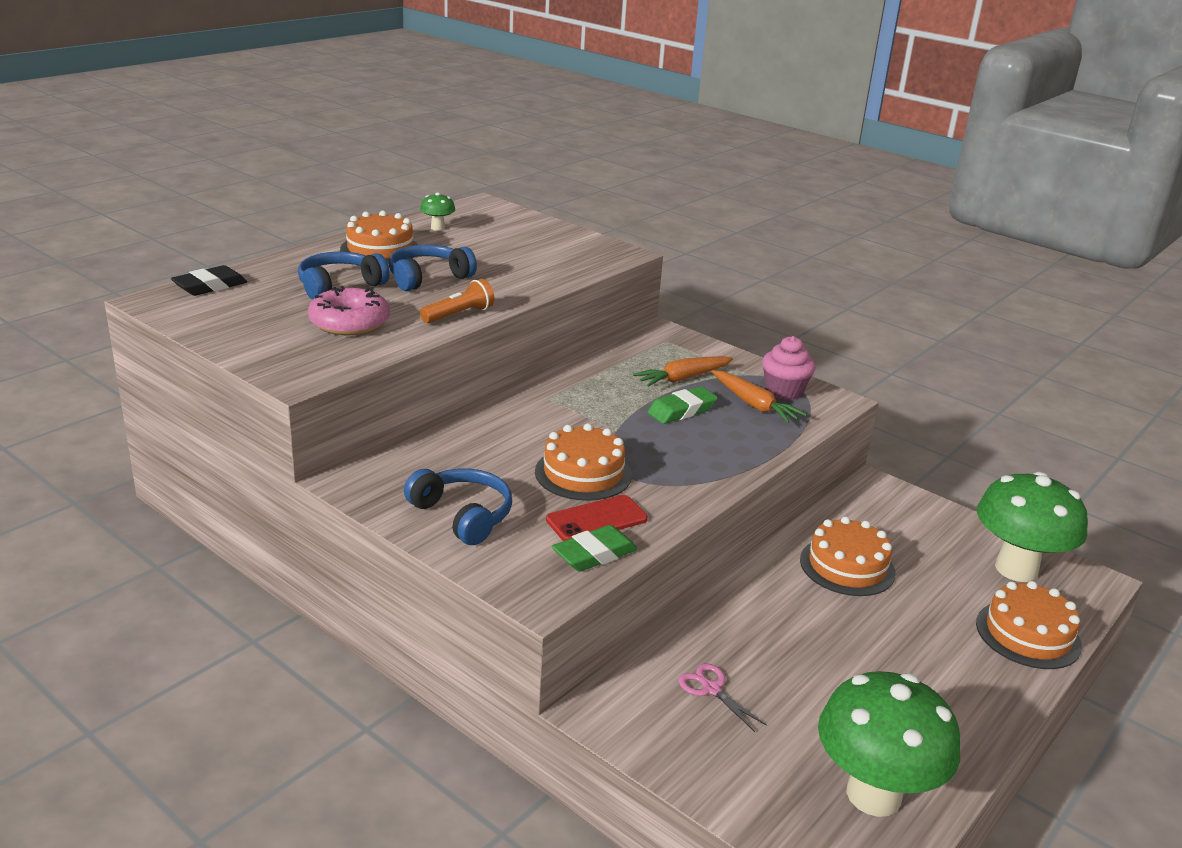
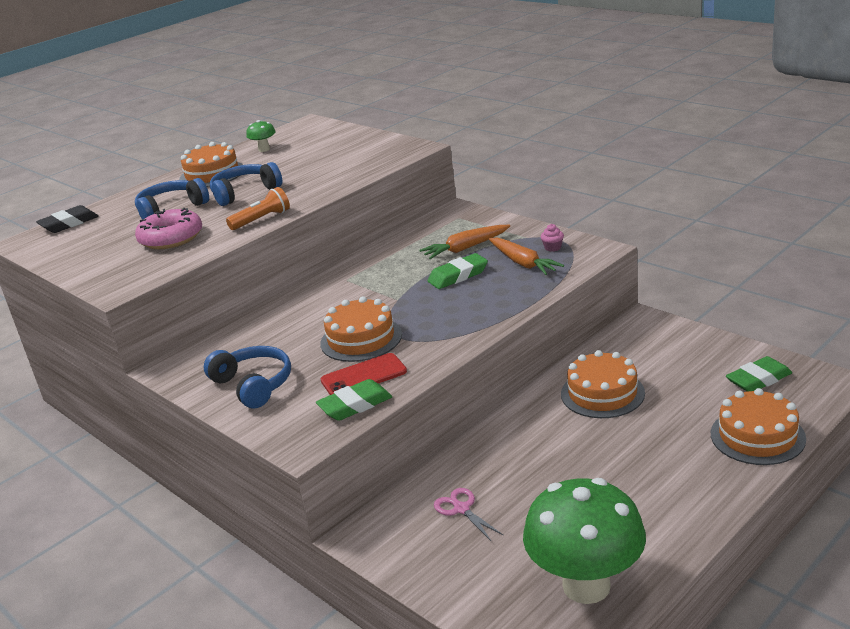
camera: 10 degrees right, 0 degrees up
pink cupcake [762,336,816,400] -> pink cupcake [541,224,564,252], size x0.50
green mushroom [977,472,1088,582] -> green eraser [726,356,792,392]

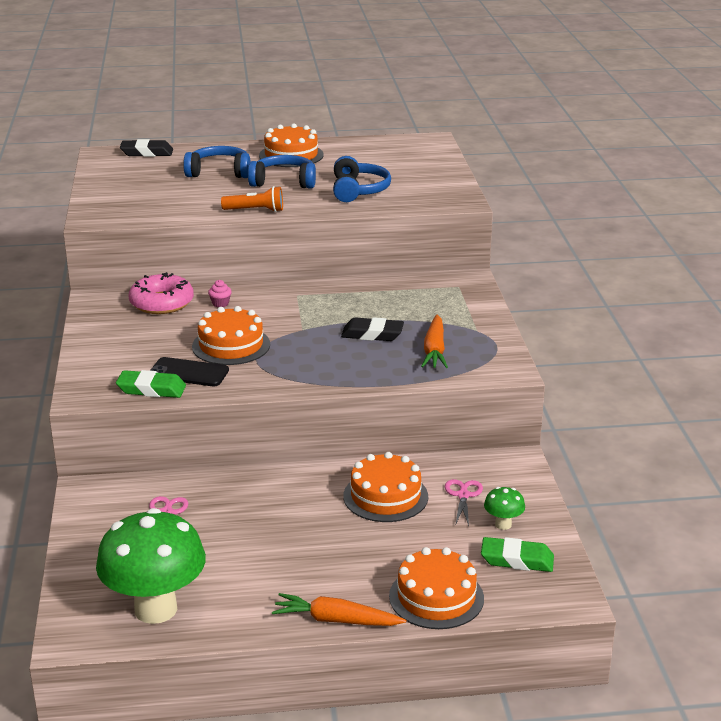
camera: 35 degrees right, 0 degrees up
pink donut [135,208,202,249] -> pink donut moved to [129,272,194,314]
blue headphones [204,346,291,408] -> blue headphones moved to [333,156,391,202]
green mushroom [246,120,276,152] -> green mushroom moved to [484,487,525,530]
red phone [321,353,407,395] -> black phone [150,357,229,386]
orange carrot [419,225,510,259] -> orange carrot moved to [272,593,406,626]
green eraser [428,253,488,289] -> black eraser [341,317,404,341]
pink cupcake [541,224,564,252] -> pink cupcake moved to [208,280,232,307]
none -> pink scissors [445,479,483,526]

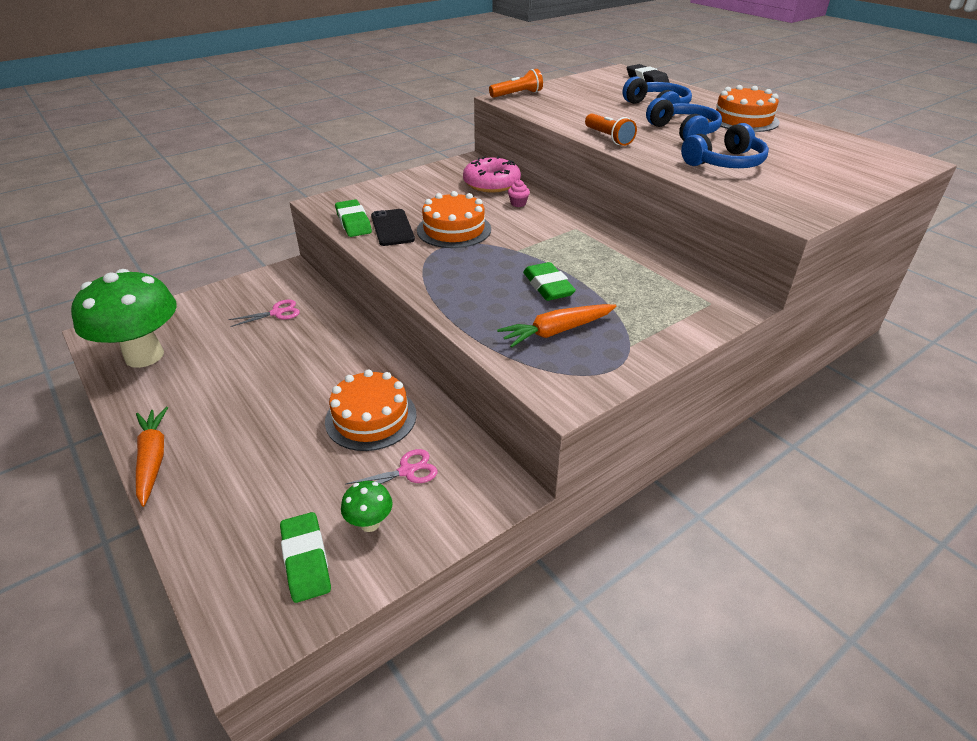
camera: 60 degrees right, 10 degrees up
black eraser [341,317,404,341] -> green eraser [523,262,576,301]
orange cake [389,547,484,629] -> none
none -> orange flashlight [489,69,543,98]

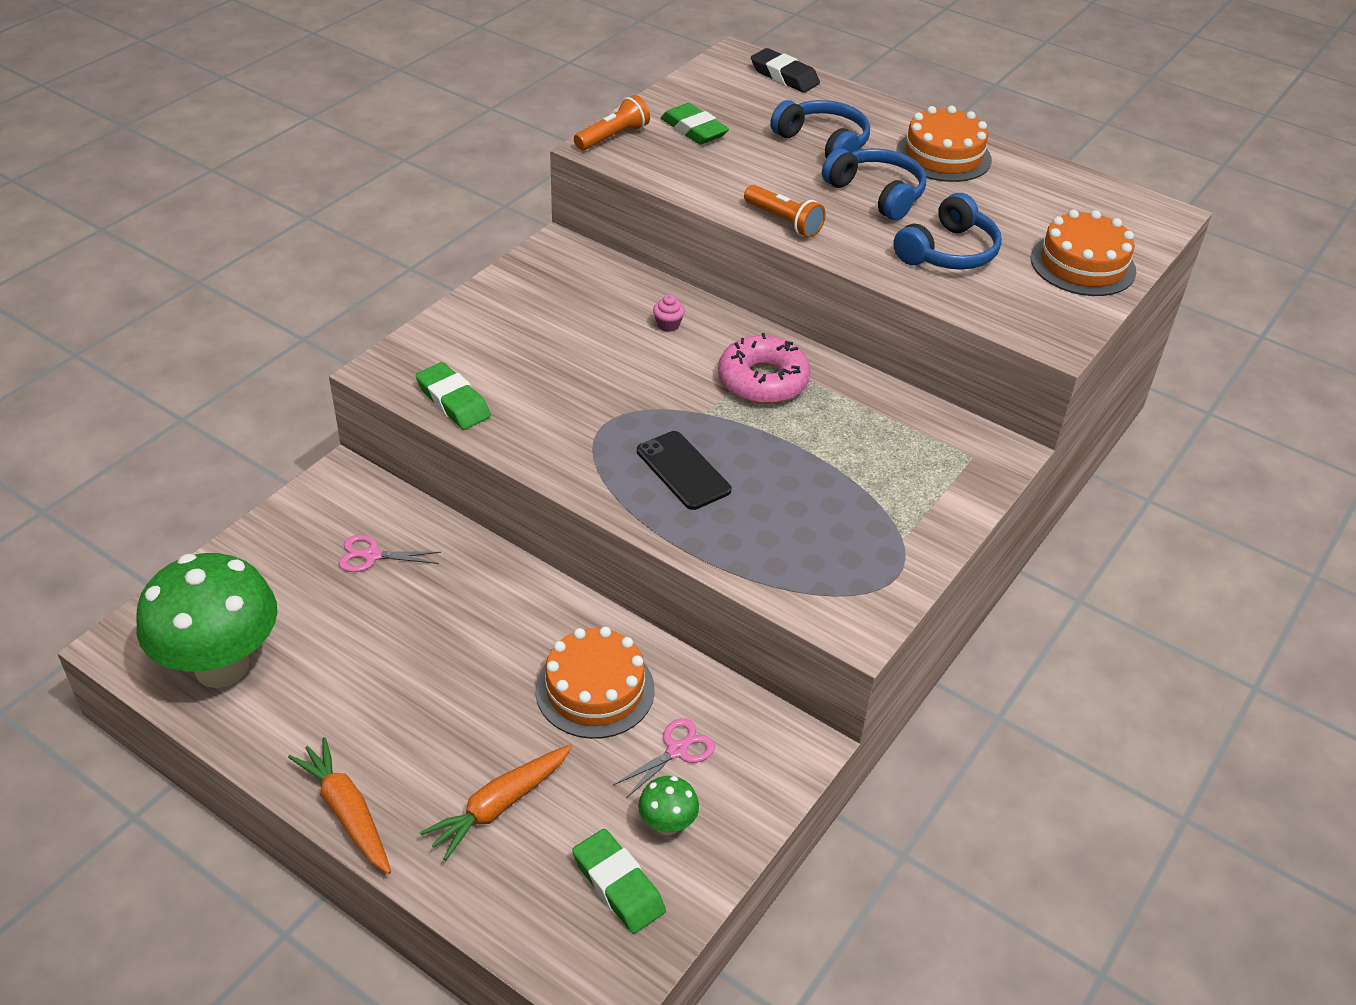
camera: 20 degrees left, 5 degrees up
pink scissors [228,300,300,327] -> pink scissors turned 135 degrees counterclockwise [338,535,441,572]
black phone [371,209,415,246] -> black phone moved to [637,431,731,510]
orange cake [417,191,491,248] -> orange cake moved to [1031,209,1136,296]
pink donut [463,156,521,193] -> pink donut moved to [718,333,811,404]
orange carrot [497,304,616,348] -> orange carrot moved to [420,745,572,860]
green eraser [523,262,576,301] -> green eraser moved to [661,103,729,145]

